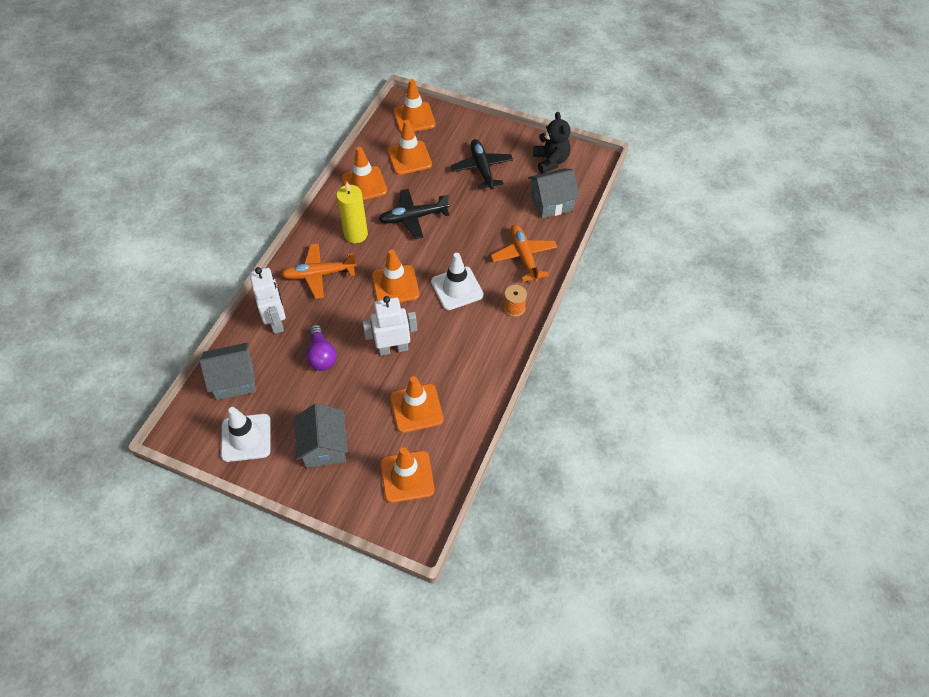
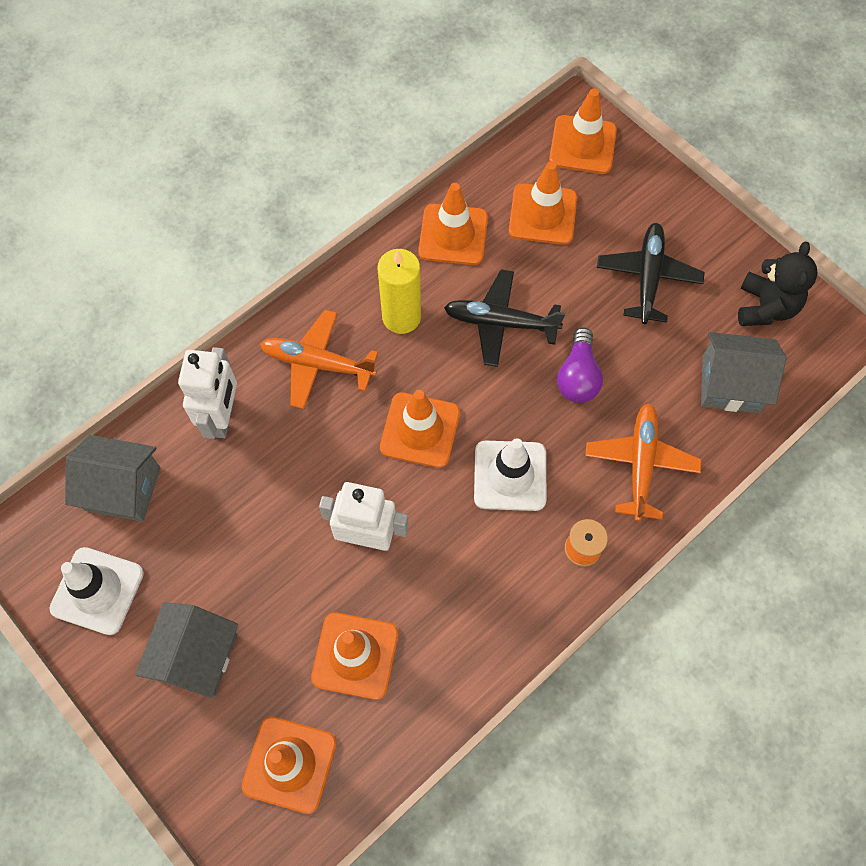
camera: 25 degrees right, 10 degrees up
purple light bulb [306,325,337,371] -> purple light bulb moved to [557,328,603,403]

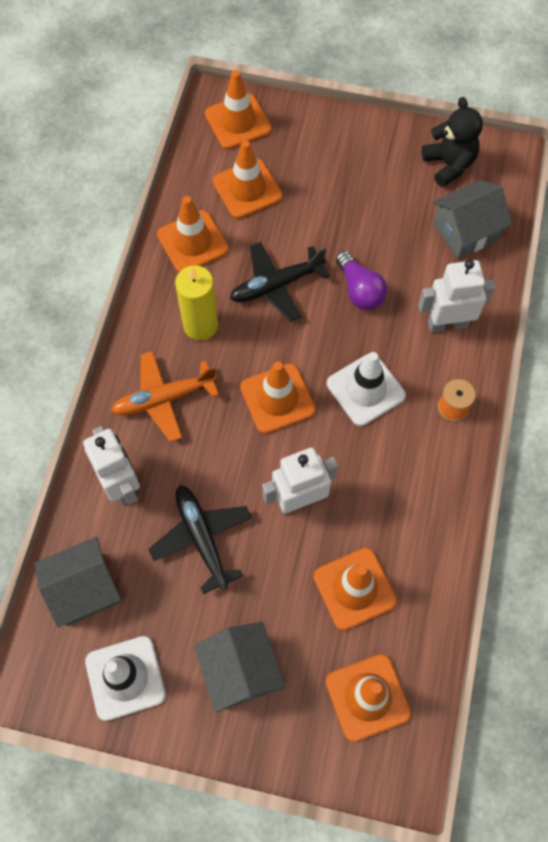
camera: 35 degrees left, 0 degrees up
orange plane [585,403,702,522] -> white robot [418,259,495,333]
black plane [597,223,705,324] -> black plane moved to [149,485,252,594]

